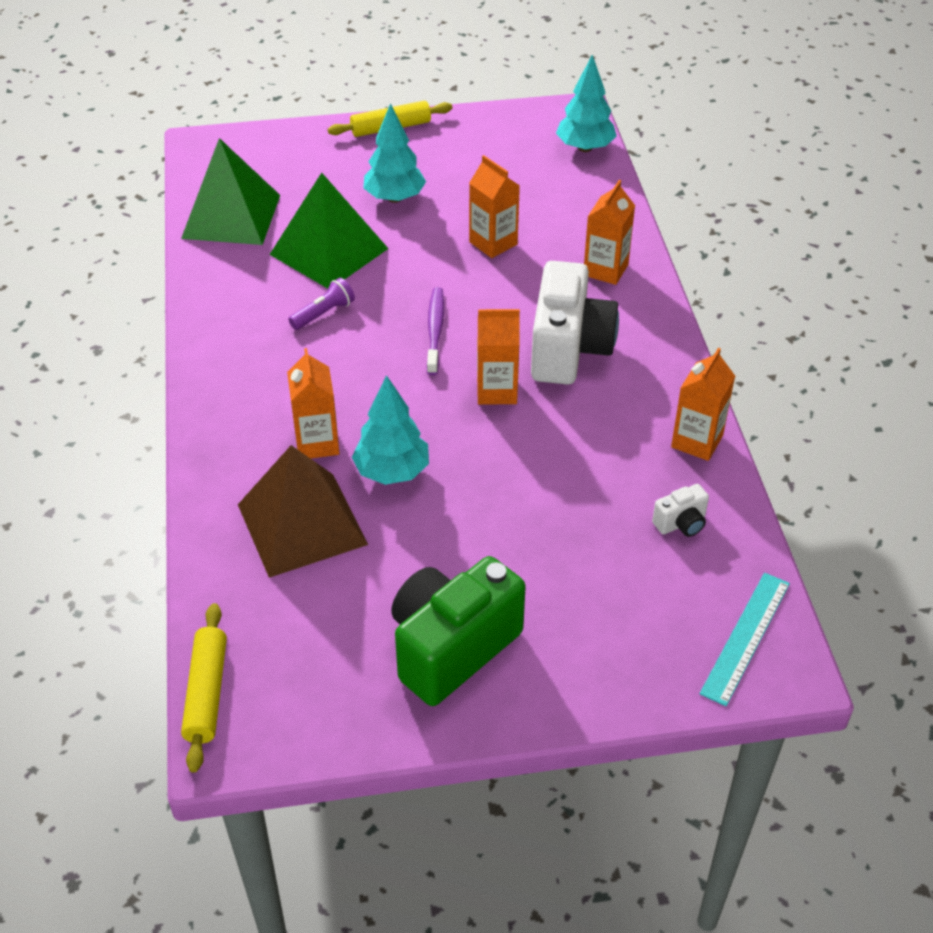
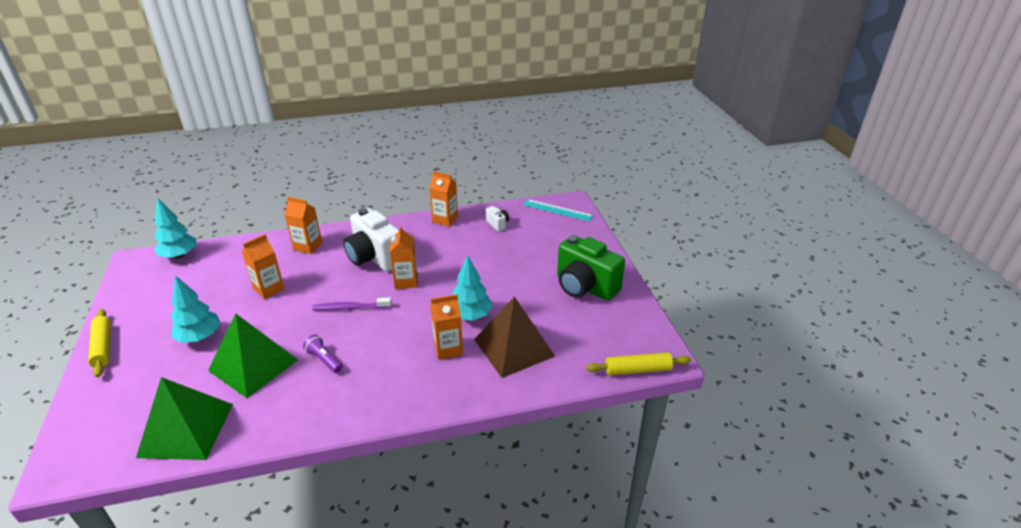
camera: 95 degrees left, 10 degrees down
white camera [531,261,619,385] -> white camera turned 135 degrees counterclockwise [343,208,399,272]

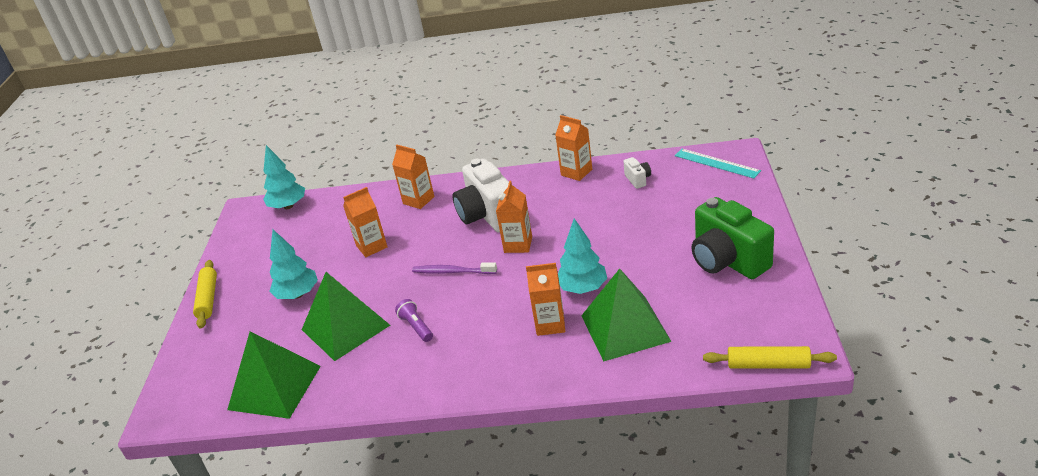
camera: 20 degrees right, 0 degrees up
brown pyramid [474,296,555,378] -> green pyramid [581,269,672,361]

